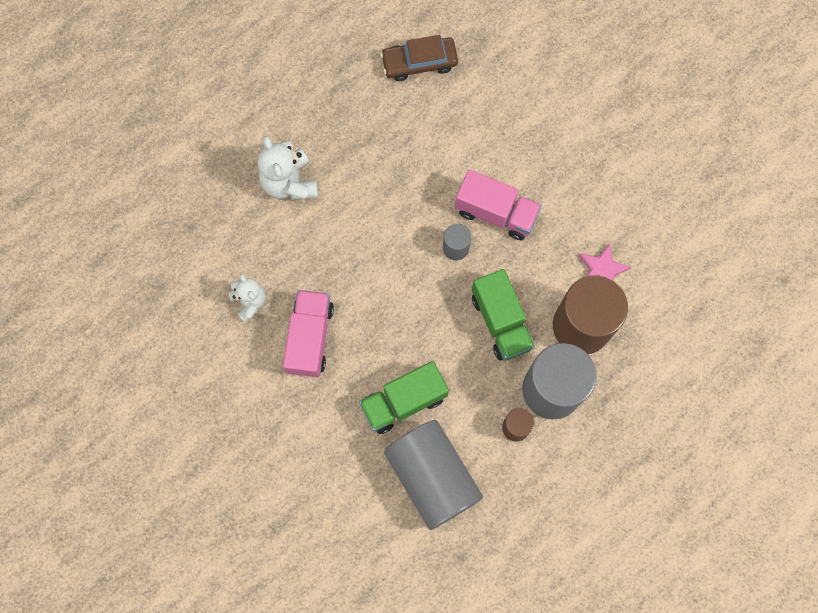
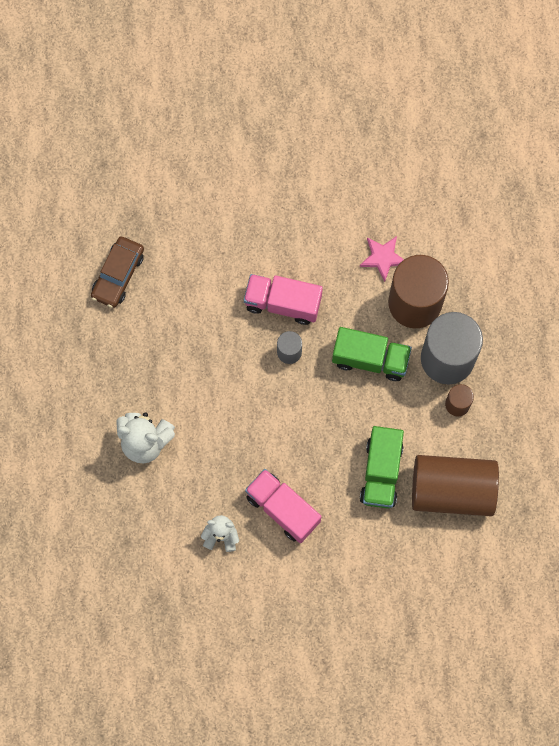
camera: 55 degrees left, 0 degrees up
grey cylinder [384,420,483,530] -> brown cylinder [412,455,499,516]
pink truck [455,169,542,240] -> pink truck turned 135 degrees counterclockwise [244,274,323,325]

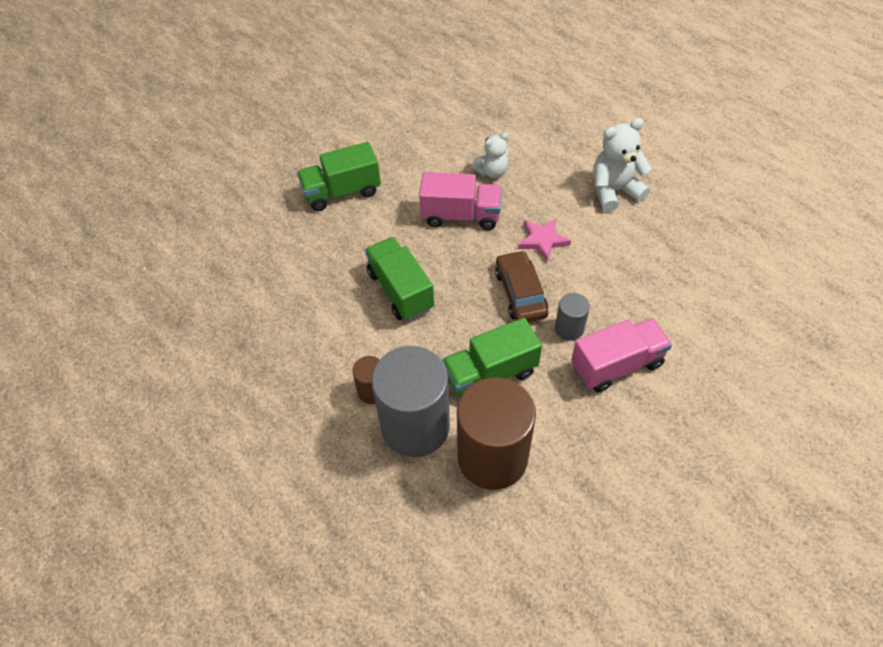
camera: 145 degrees right, 20 degrees down
brown car [91,237,144,308] -> brown car moved to [495,250,548,322]
pink star [360,236,404,282] -> pink star moved to [518,218,571,262]
brown cylinder [412,455,499,516] -> none
none -> green truck [297,142,381,211]

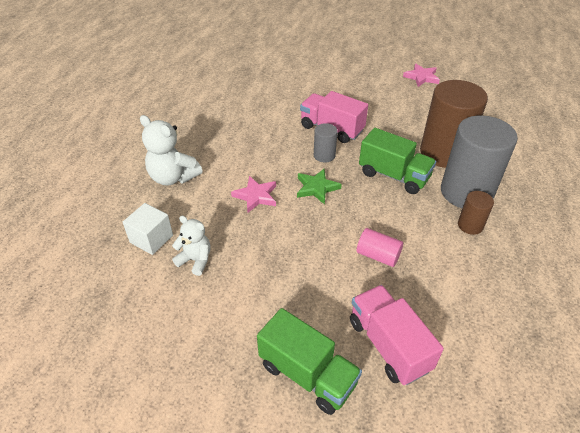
camera: 125 degrees left, 10 degrees down
green truck [365,237,434,321] -> pink cylinder [357,228,403,267]
pink truck [419,172,502,230] -> pink truck moved to [350,285,444,385]
brown car [495,250,548,322] -> green star [297,169,342,205]
none -> white cube [123,203,173,255]
none -> pink star [403,64,440,87]

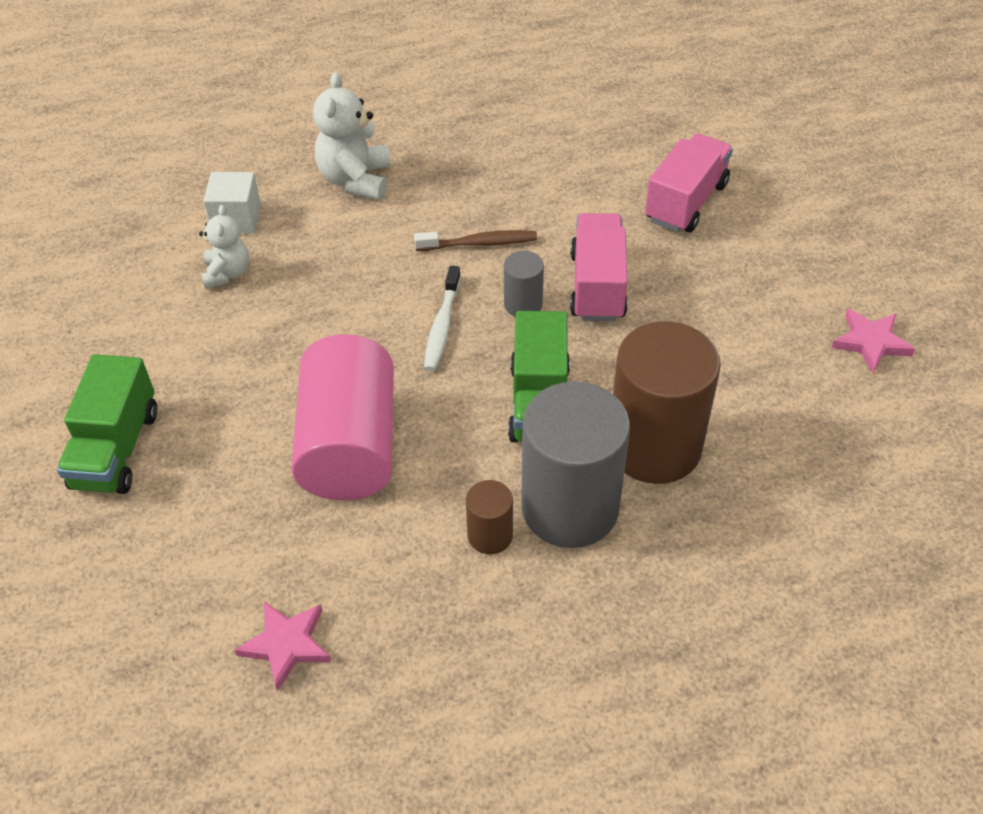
camera: 60 degrees right, 5 degrees up
pink star [231,176,276,213] -> pink star moved to [235,601,331,691]
green star [297,169,342,205] -> white toothbrush [424,265,461,371]
pink truck [350,285,444,385] -> pink truck moved to [645,133,733,233]
pink cylinder [357,228,403,267] -> pink cylinder [291,334,394,500], size x2.18
none -> brown toothbrush [414,230,537,251]

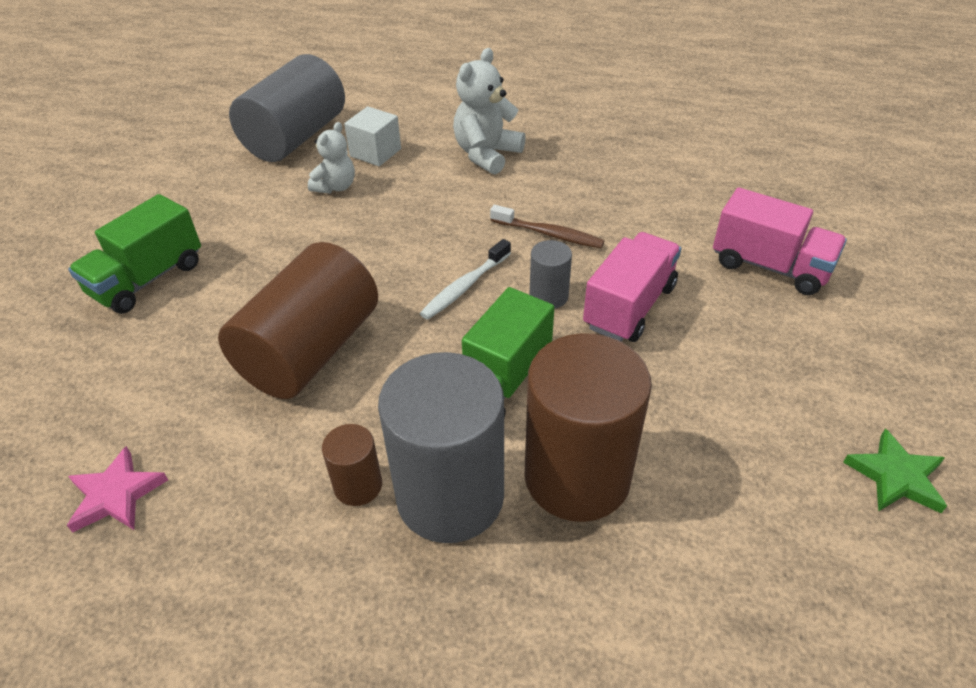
camera: 30 degrees right, 5 degrees down
pink cylinder [291,334,394,500] -> brown cylinder [218,242,378,399]
pink truck [645,133,733,233] -> pink truck turned 60 degrees clockwise [713,188,847,295]
pink star [831,308,915,373] -> green star [843,428,947,513]
none -> grey cylinder [229,54,345,162]

